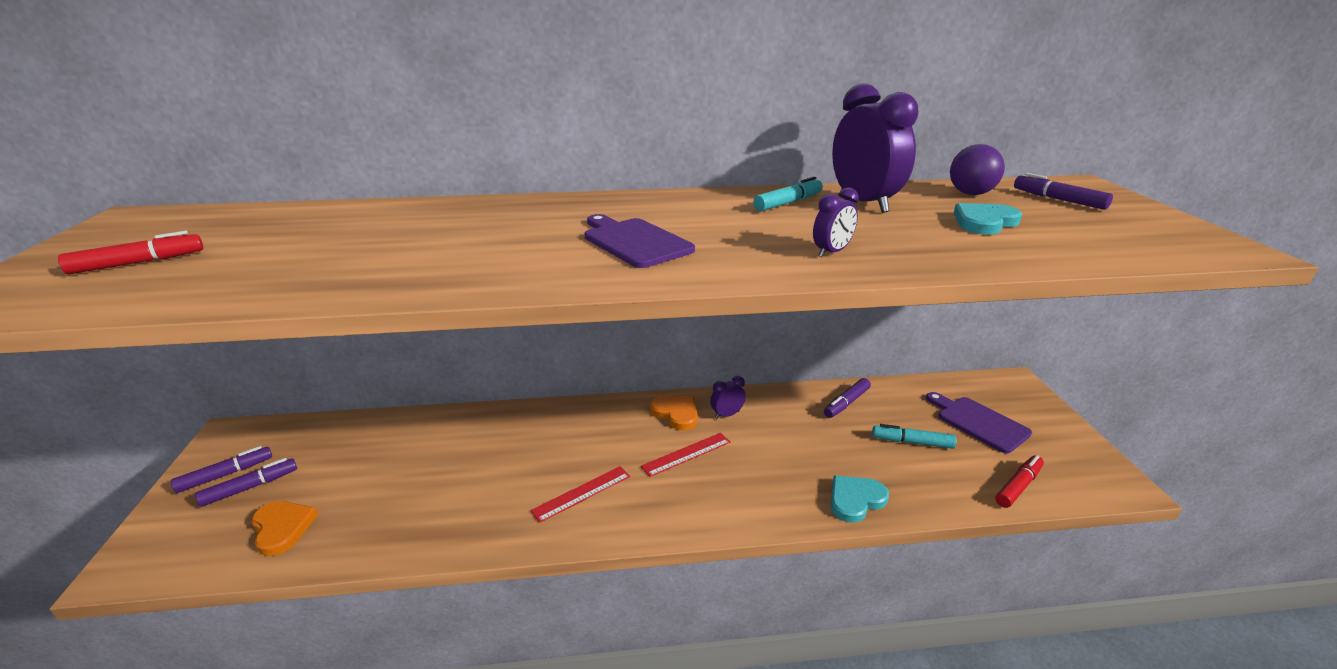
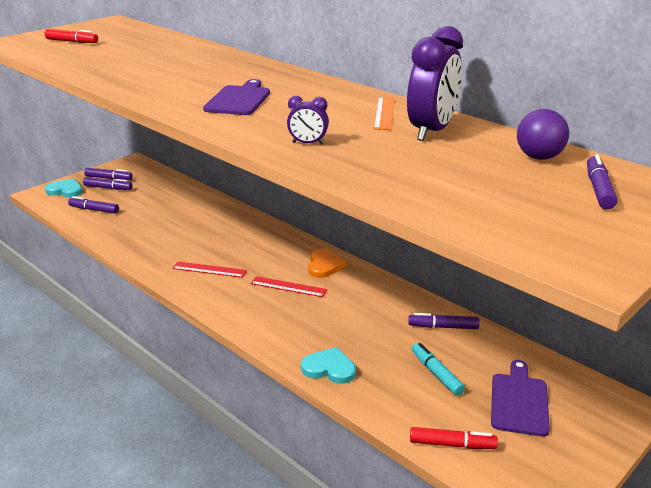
camera: 50 degrees right, 0 degrees up
orange heart [251,501,318,556] -> purple marker [68,196,119,214]
purple clock [710,376,746,419] -> none
turquoise marker [753,177,823,211] -> orange ruler [374,97,394,130]
turquoise heart [954,203,1022,235] -> turquoise heart moved to [45,178,83,197]

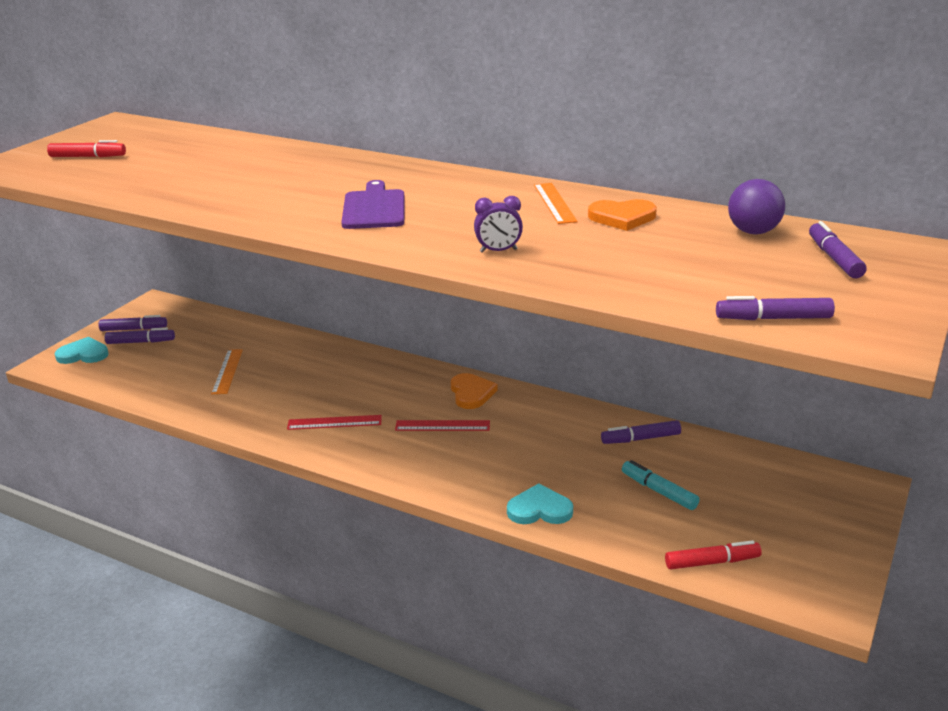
camera: 15 degrees left, 0 degrees up
purple marker [68,196,119,214] -> purple marker moved to [716,296,835,320]
purple clock [407,26,463,141] -> orange heart [588,199,657,231]
purple cutting board [491,360,550,437] -> none
none -> orange ruler [211,349,243,394]

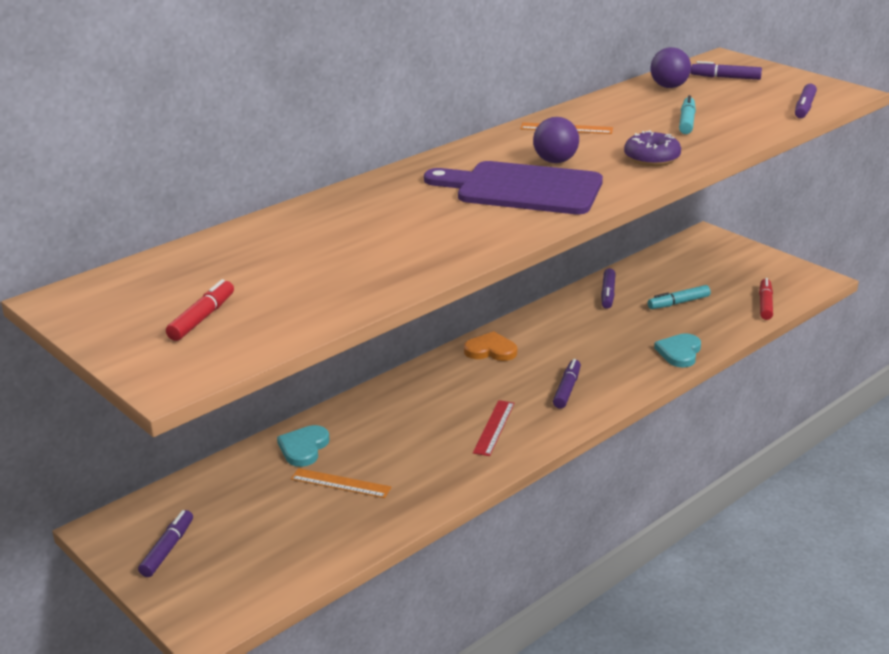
camera: 70 degrees left, 0 degrees up
turquoise heart [55,337,109,364] -> turquoise heart moved to [277,425,330,467]
purple marker [105,328,175,344] -> purple marker moved to [553,359,581,409]
purple cutting board [341,180,404,229] -> purple cutting board [424,161,603,214], size x1.57
red ruler [395,420,490,431] -> none
purple clock [474,196,523,253] -> purple donut [624,130,681,166]
orange heart [588,199,657,231] -> none
none -> purple ball [533,117,579,163]
none -> turquoise marker [679,95,696,134]

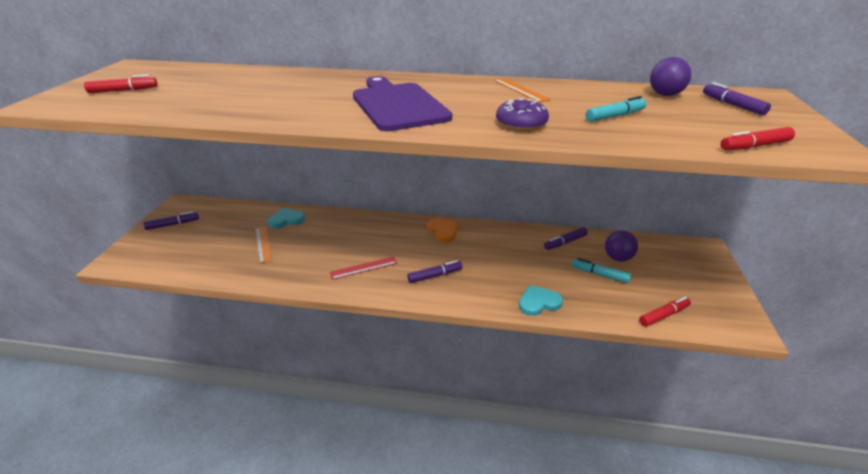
camera: 50 degrees right, 5 degrees up
purple ball [533,117,579,163] -> purple ball moved to [605,231,638,261]
purple marker [795,84,817,118] -> red marker [721,127,795,150]

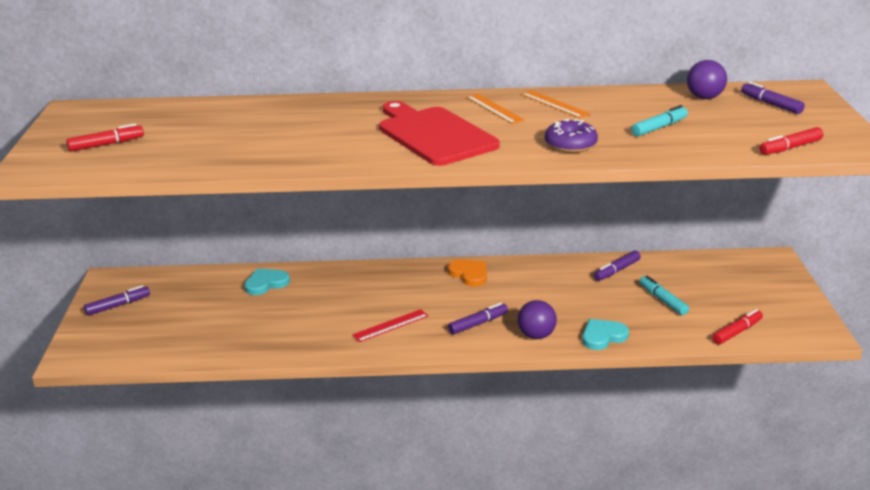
camera: 10 degrees left, 5 degrees down
orange ruler [255,227,272,263] -> orange ruler moved to [466,94,525,124]
purple cutting board [353,76,452,131] -> red cutting board [379,101,500,166]
turquoise marker [572,258,631,283] -> turquoise marker turned 45 degrees clockwise [640,276,689,315]
purple ball [605,231,638,261] -> purple ball moved to [518,300,557,339]

